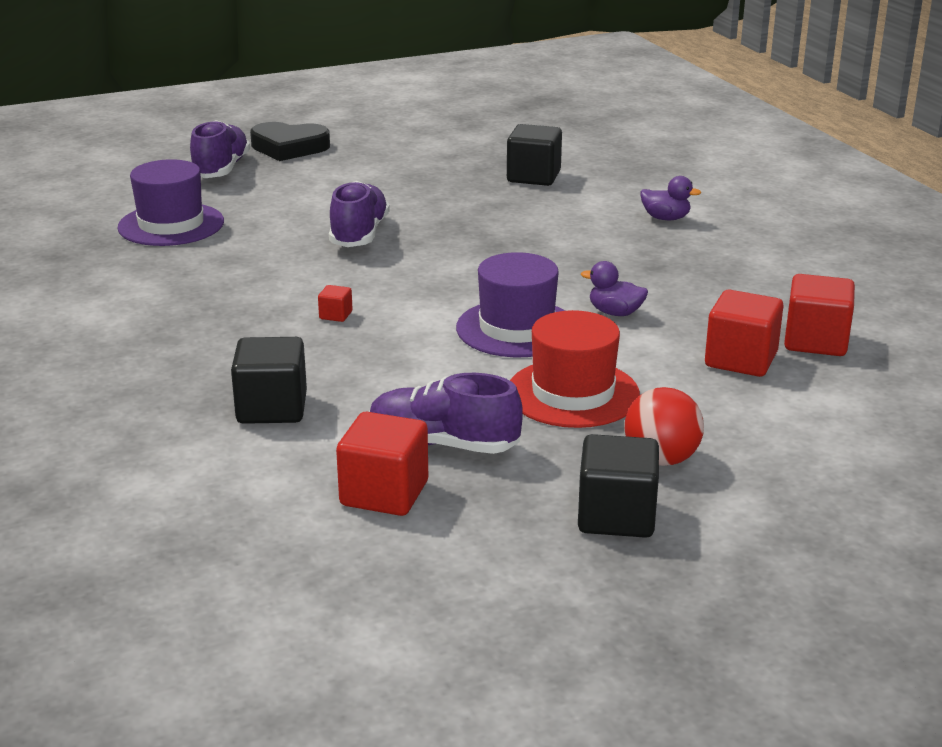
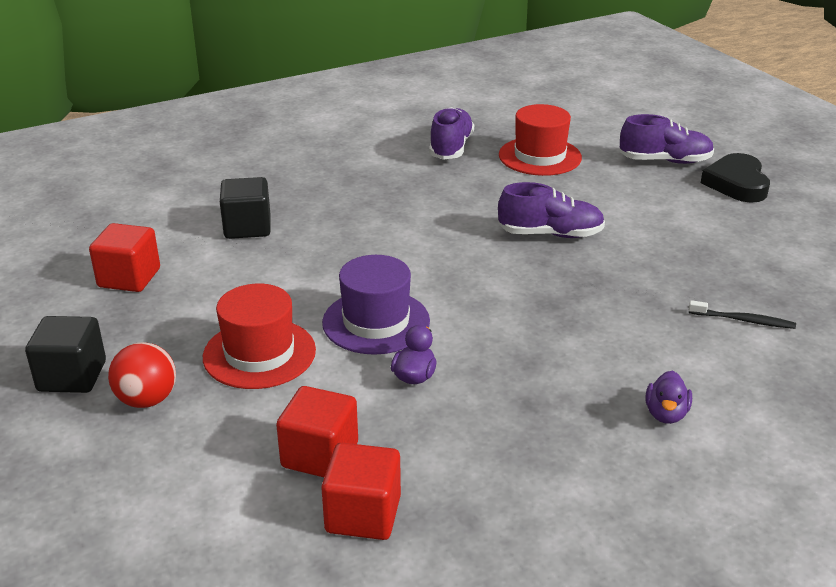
camera: 85 degrees right, 5 degrees up
purple hat [117,159,224,246] -> red hat [499,104,582,176]
red cube [318,285,352,322] -> none
purple shoe [370,373,523,454] -> purple shoe moved to [429,107,474,160]
black cube [507,124,562,186] -> black toothbrush [689,300,796,329]

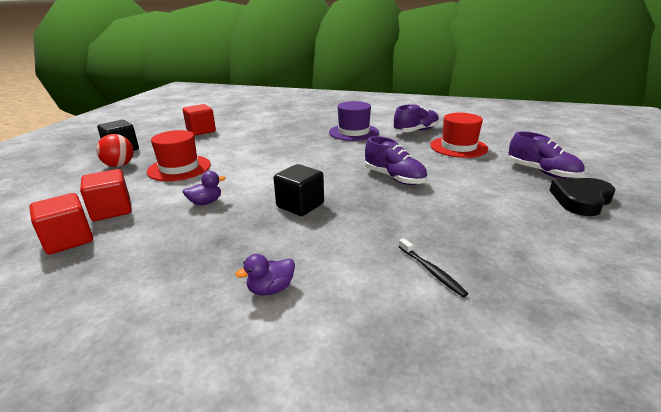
camera: 45 degrees right, 5 degrees down
black cube [220,177,271,239] -> black cube moved to [274,164,324,216]
purple hat [322,255,430,355] -> purple hat moved to [329,101,379,141]

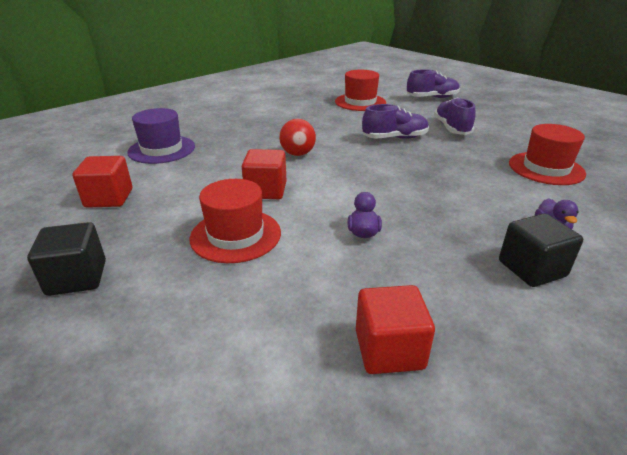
camera: 60 degrees left, 5 degrees up
red cube [80,169,132,221] -> red cube moved to [242,149,286,199]
red ball [96,134,134,167] -> red ball moved to [279,119,316,156]
black cube [274,164,324,216] -> black cube moved to [499,214,583,287]
purple hat [329,101,379,141] -> purple hat moved to [127,108,195,164]
purple shoe [393,104,439,132] -> purple shoe moved to [434,97,476,135]
black toothbrush [399,238,468,297] -> red hat [509,124,586,185]
black heart [549,178,615,216] -> none

